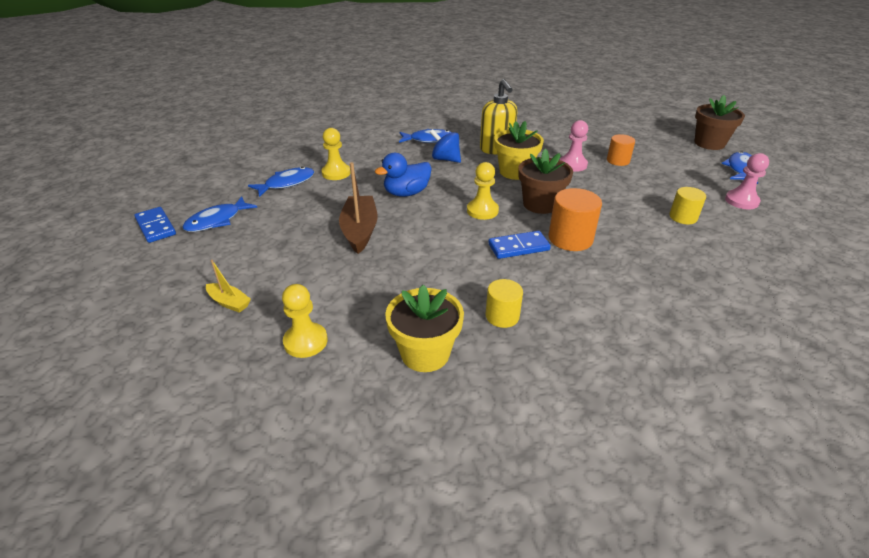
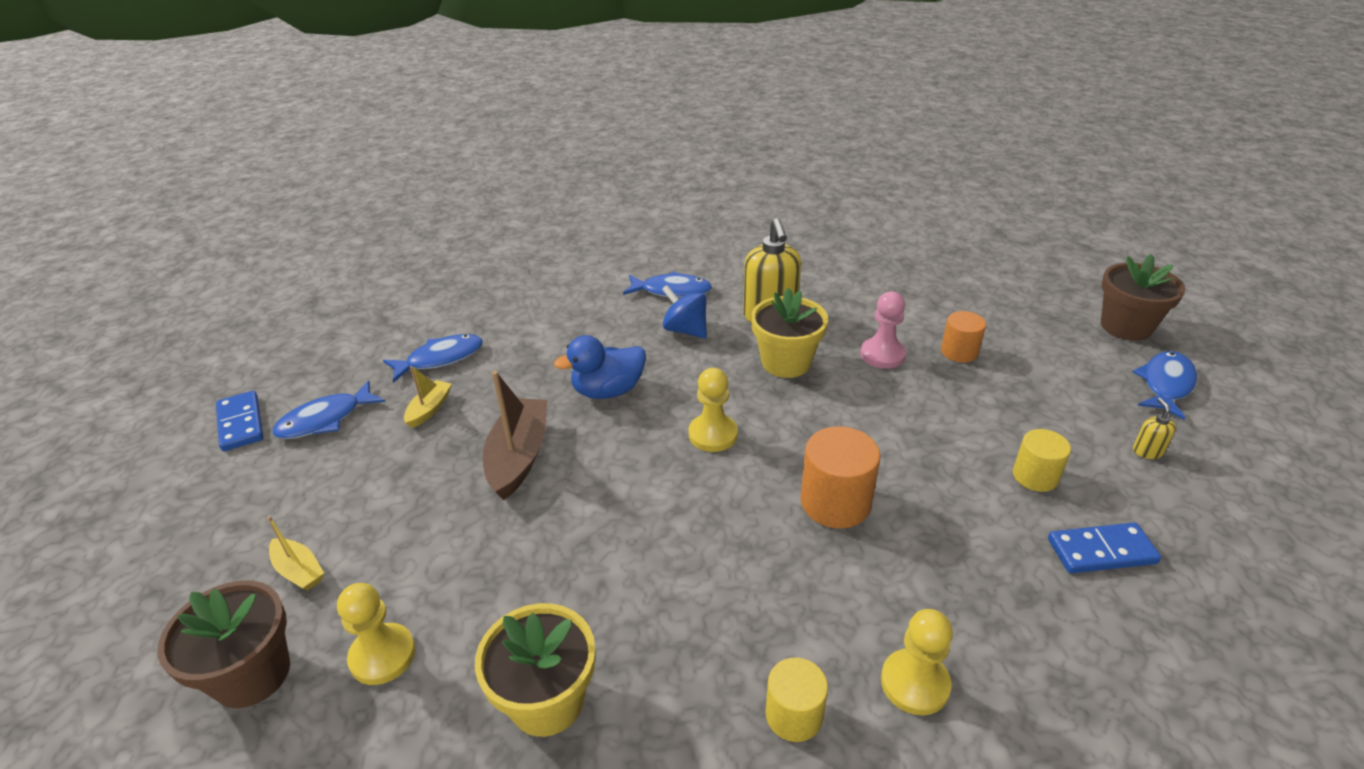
camera: 10 degrees right, 0 degrees up
yellow pawn [321,128,351,180] -> yellow pawn moved to [881,609,953,715]
yellow cylinder [486,279,523,328] -> yellow cylinder moved to [765,658,828,742]
blue domino [488,231,551,259] -> blue domino moved to [1048,522,1161,573]
brown flower pot [518,149,573,214] -> brown flower pot moved to [157,581,290,708]
pink pawn [725,153,769,209] -> yellow soap dispenser [1133,398,1176,459]
none -> yellow boat [404,366,452,428]

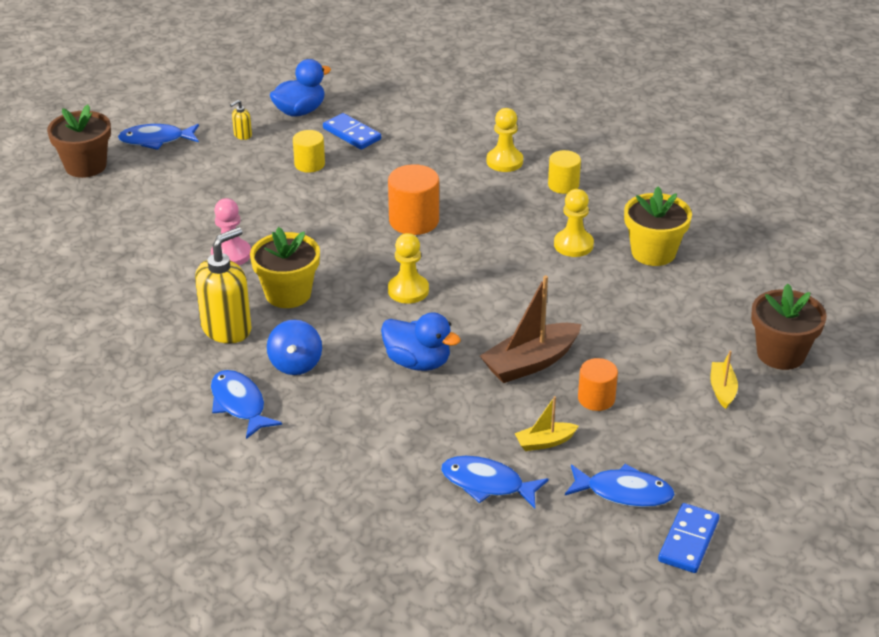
camera: 130 degrees left, 0 degrees up
yellow pawn [337,583,416,685] -> yellow pawn moved to [554,189,594,257]
orange cylinder [941,311,986,363] -> orange cylinder moved to [578,358,618,411]
none -> blue duck [270,59,331,117]

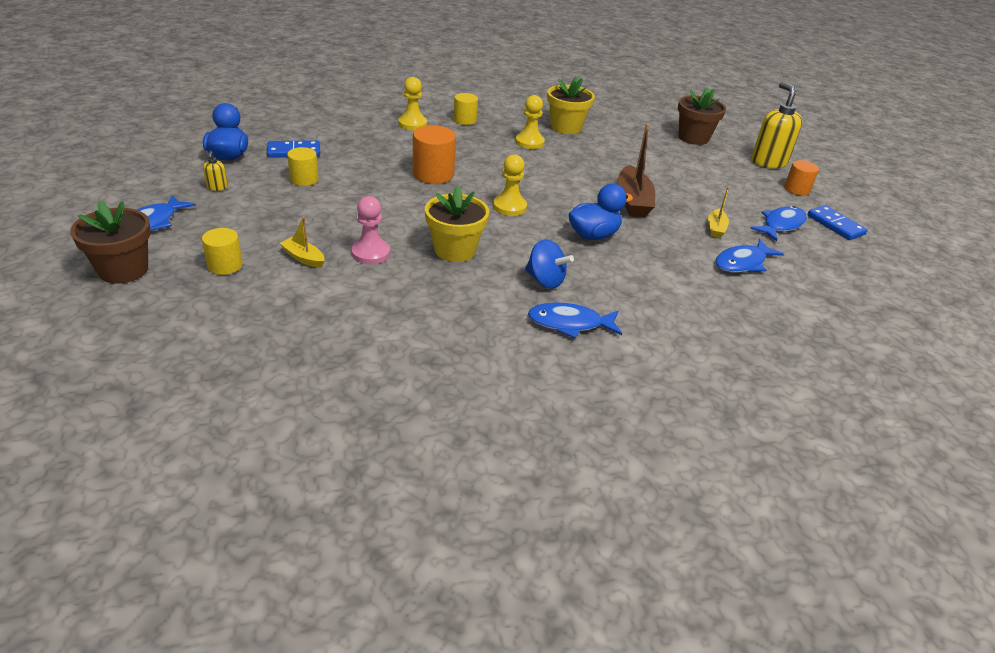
camera: 60 degrees left, 0 degrees up
yellow soap dispenser [195,227,252,343] -> yellow soap dispenser moved to [751,82,802,168]
orange cylinder [578,358,618,411] -> orange cylinder moved to [784,160,819,196]
yellow boat [710,351,738,409] -> yellow boat moved to [280,217,325,268]
none -> yellow cylinder [202,228,243,275]

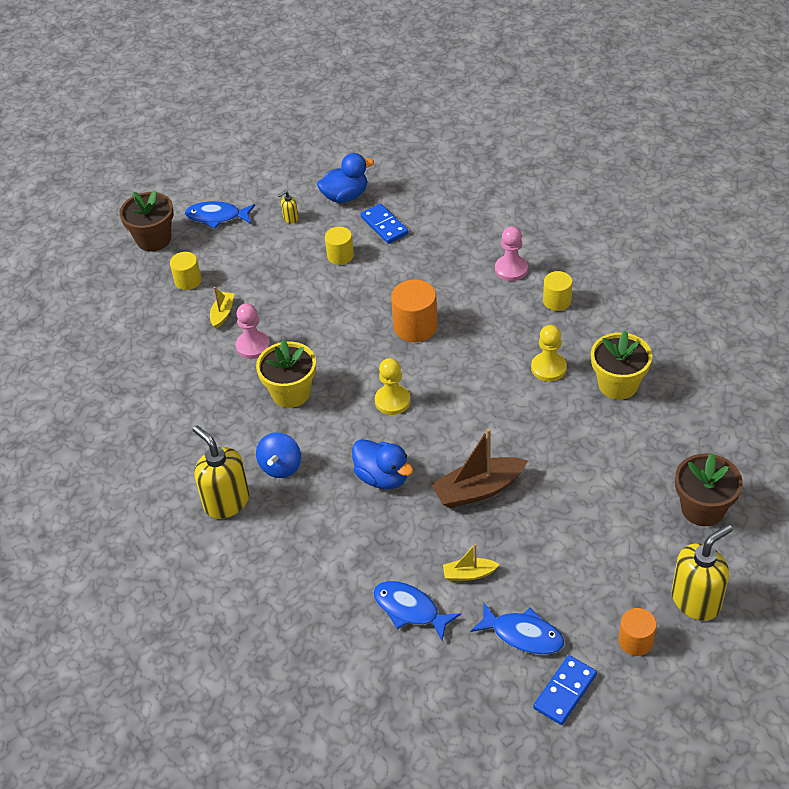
camera: 75 degrees right, 10 degrees up
yellow pawn [398,77,427,130] -> pink pawn [495,226,528,281]
blue fish [528,302,622,338] -> yellow soap dispenser [193,426,249,519]

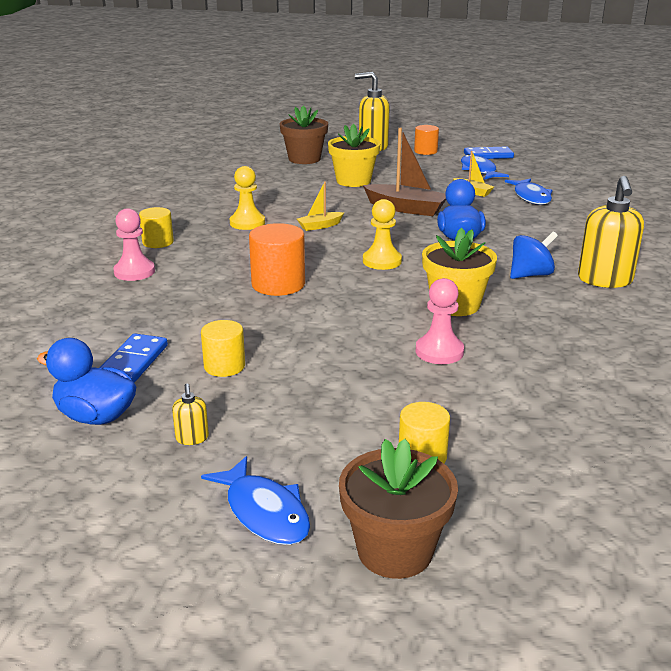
camera: 135 degrees left, 20 degrees down
yellow boat [210,287,234,329] -> yellow boat moved to [297,182,344,231]
yellow soap dispenser [278,191,298,224] -> yellow soap dispenser turned 60 degrees clockwise [172,384,209,445]
yellow flower pot [591,330,652,400] -> yellow flower pot moved to [328,124,380,187]

